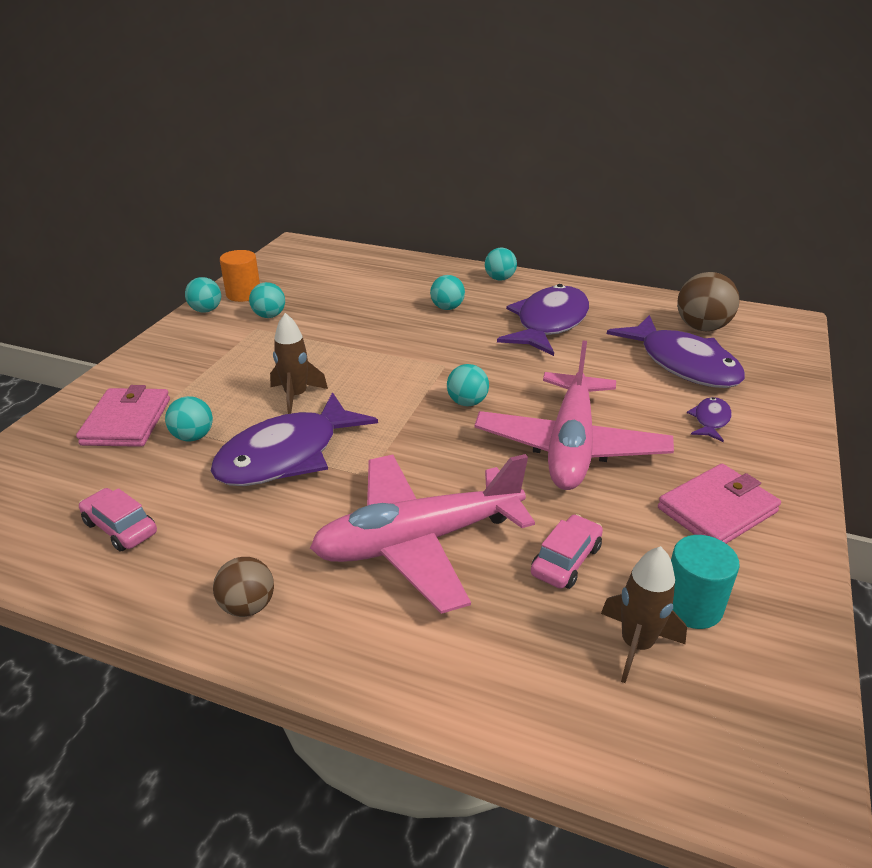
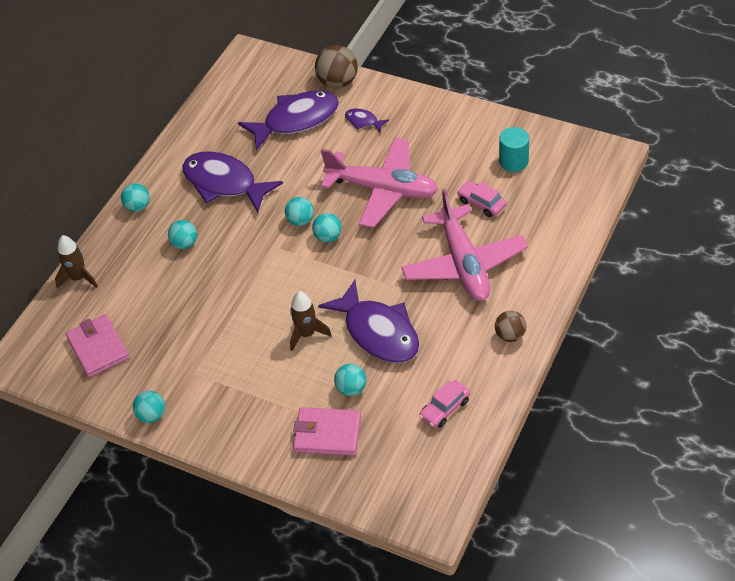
camera: 80 degrees left, 15 degrees up
orange cylinder [220,250,260,302] -> none
turquoise ball [249,282,285,318] -> turquoise ball moved to [285,197,314,226]
brown rocket [601,546,687,683] -> brown rocket moved to [55,235,98,289]
pink wallet [658,464,781,544] -> pink wallet moved to [66,314,130,377]
brown ball [677,272,739,331] -> brown ball moved to [315,45,358,88]

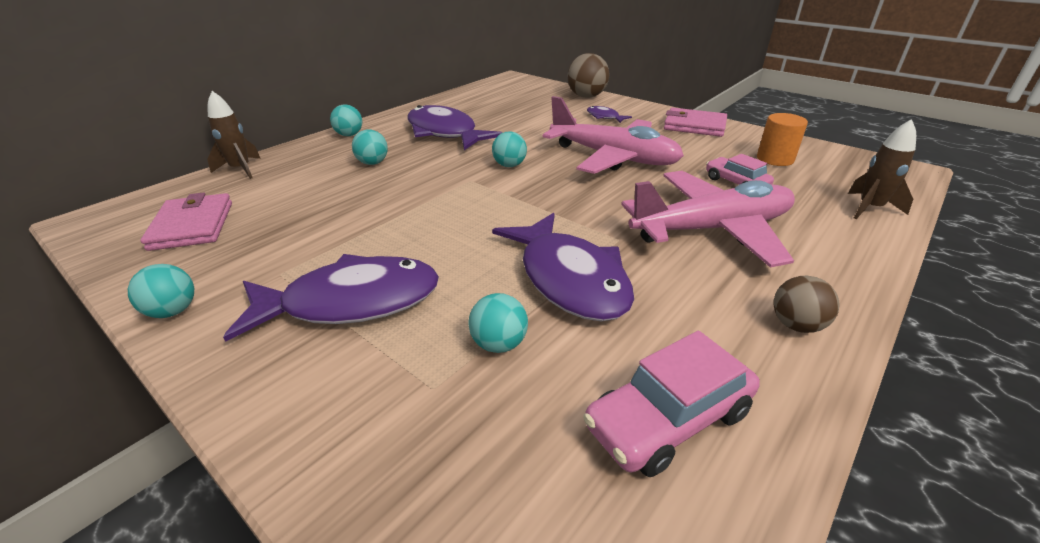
camera: 10 degrees right, 15 degrees down
purple fish [238,90,339,151] -> purple fish moved to [223,254,439,342]
brown rocket [290,291,332,351] -> brown rocket moved to [848,119,916,219]
pink wallet [293,407,361,456] -> pink wallet moved to [664,108,727,137]
turquoise ball [312,213,342,242] -> none
pink plane [401,189,528,301] -> pink plane turned 105 degrees counterclockwise [621,171,795,267]
pink car [419,380,470,428] -> pink car [583,331,760,477], size x1.52
turquoise cylinder [499,127,529,172] -> orange cylinder [757,113,808,166]

